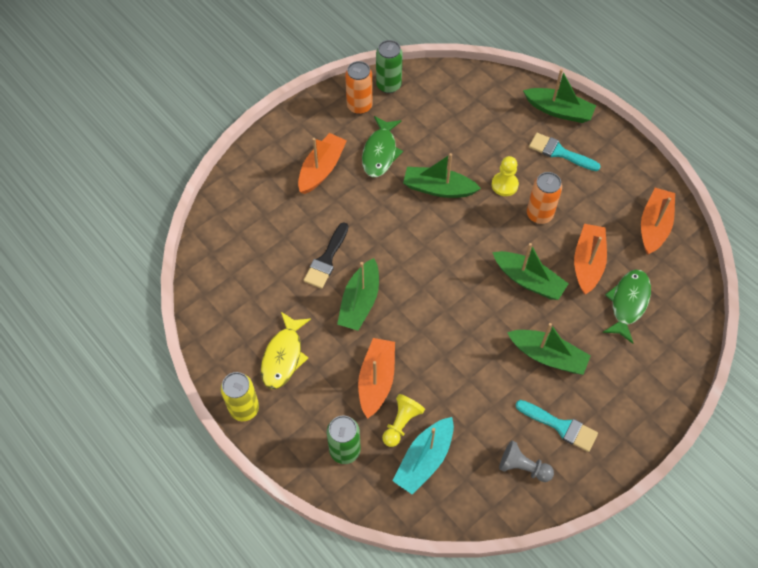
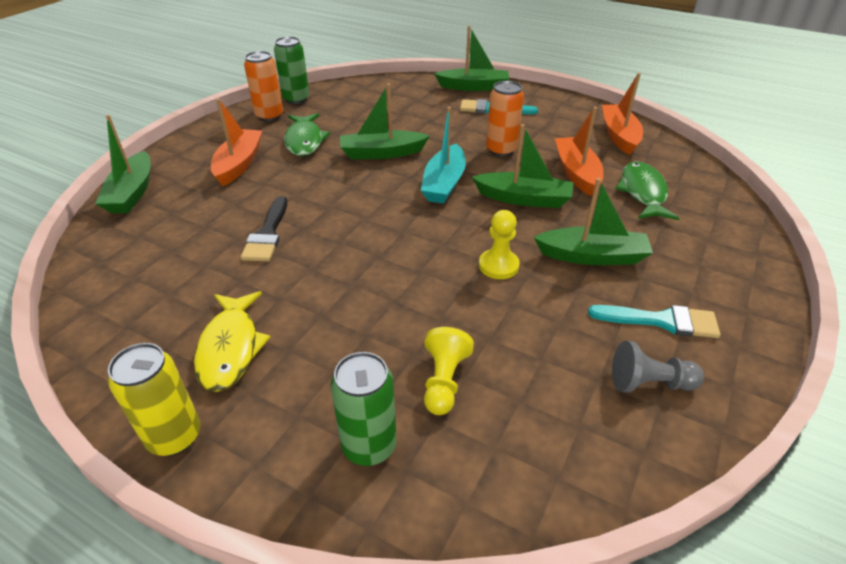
camera: 20 degrees left, 20 degrees down
green boat [337,258,379,331] -> green boat moved to [95,115,151,213]
orange boat [358,338,395,419] -> none
turquoise boat [393,417,454,495] -> turquoise boat moved to [421,107,466,204]
yellow pawn [492,156,519,196] -> yellow pawn moved to [479,210,520,279]

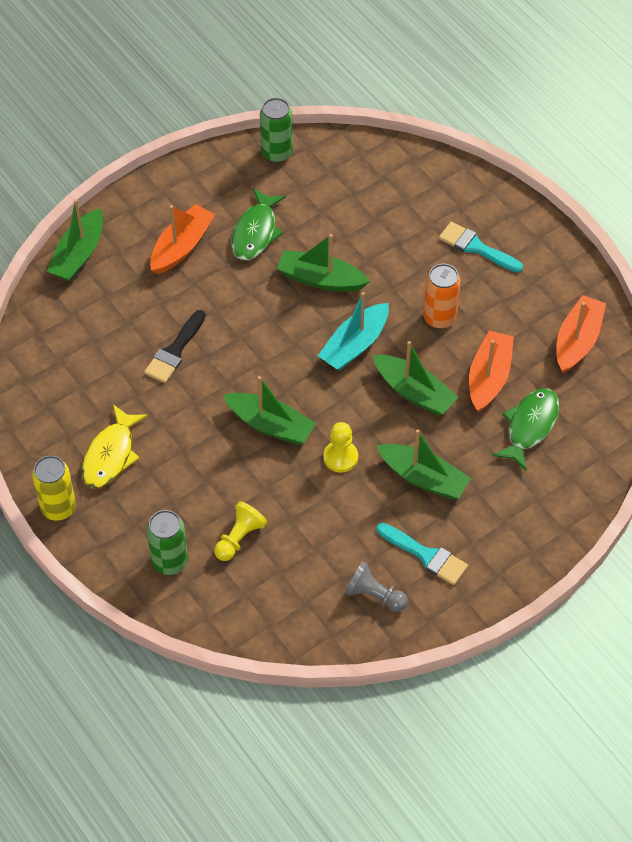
camera: 25 degrees right, 15 degrees up
orange can [244,51,283,121] -> none
green boat [434,26,509,91] -> green boat moved to [223,376,316,445]

